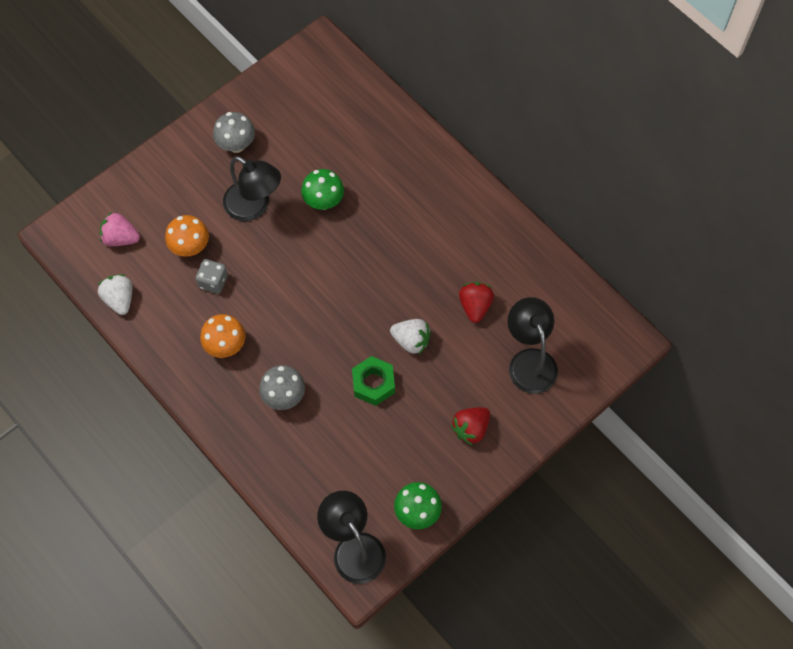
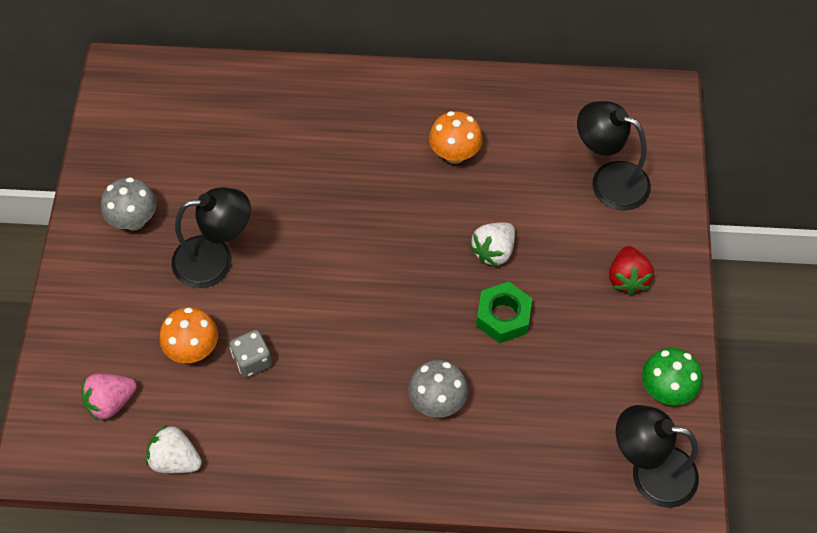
camera: 45 degrees left, 5 degrees down
orange mushroom [200,314,245,358] -> orange mushroom moved to [429,111,482,164]
green mushroom [301,169,344,210] -> none
white strawberry [390,319,431,354] -> white strawberry turned 150 degrees clockwise [470,222,515,267]
red strawberry [459,282,494,323] -> none

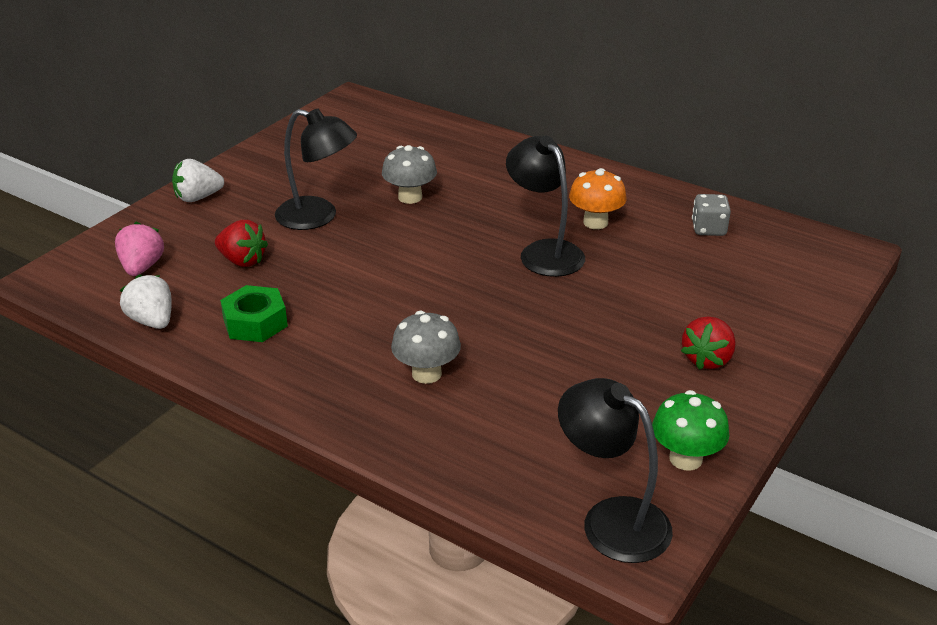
camera: 30 degrees right, 25 degrees down
pink strawberry [82,373,137,421] -> pink strawberry turned 90 degrees clockwise [115,222,164,276]
grey mushroom [101,177,157,230] -> grey mushroom moved to [382,145,437,204]
orange mushroom [159,307,218,363] -> red strawberry [215,220,268,267]
grey dice [229,330,272,377] -> grey dice moved to [692,194,731,236]
white strawberry [470,222,515,267] -> white strawberry moved to [172,159,224,202]
green nut [476,282,532,343] -> green nut moved to [220,285,288,342]
black lamp [577,101,651,211] -> black lamp moved to [506,136,585,277]

